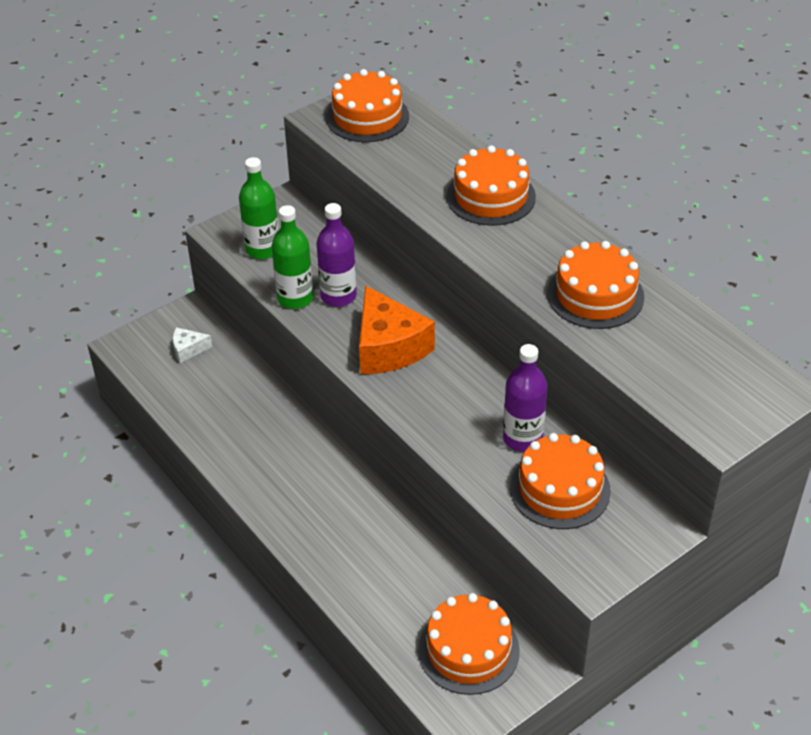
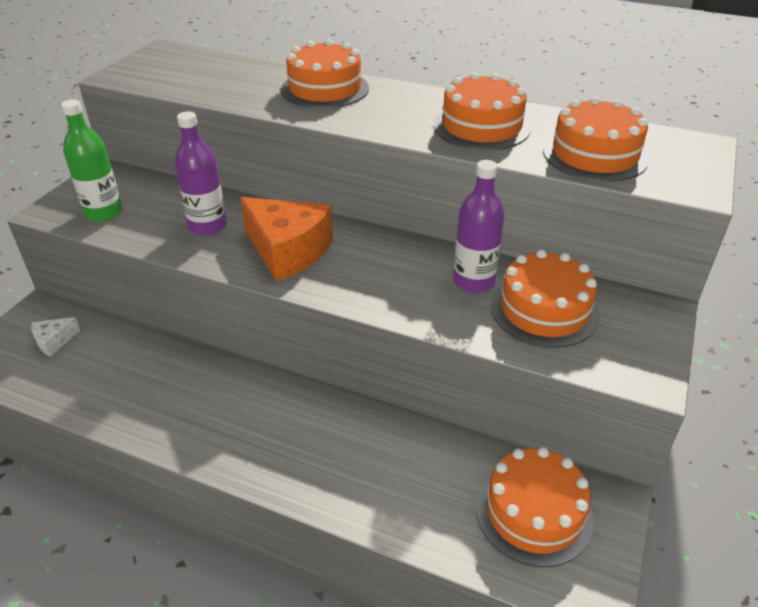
camera: 30 degrees left, 5 degrees down
green bottle [272,205,313,309] -> none
orange cake [326,69,409,142] -> orange cake moved to [543,96,649,182]

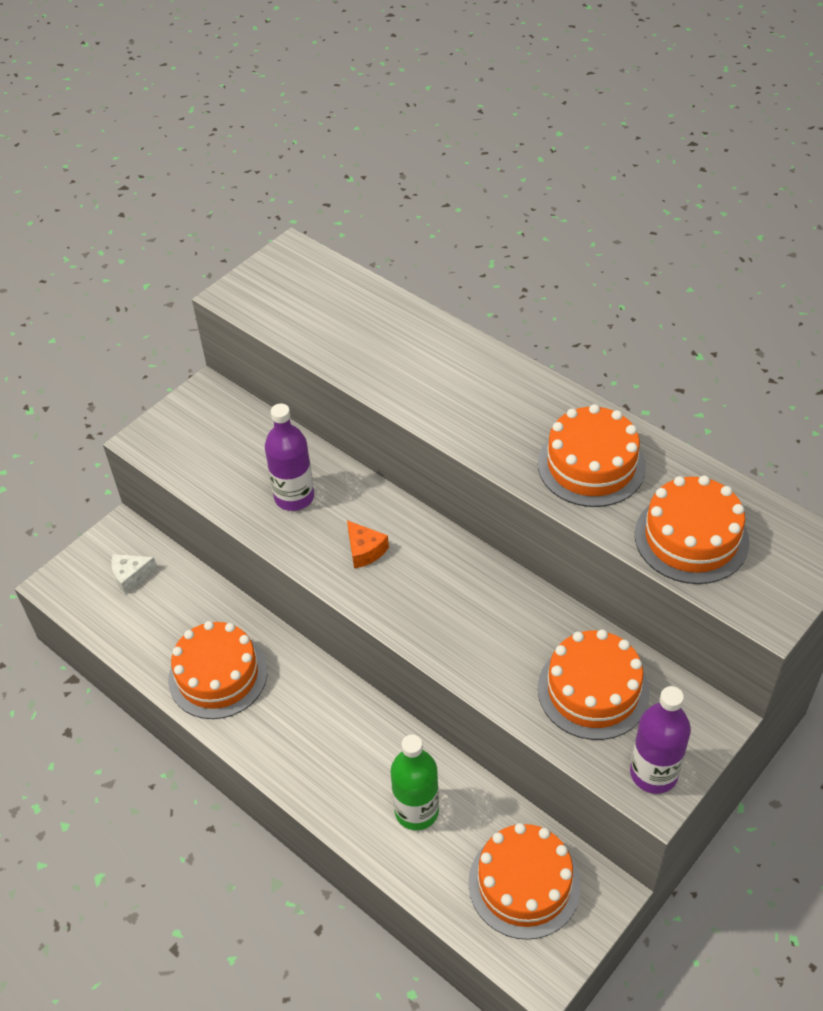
camera: 20 degrees right, 10 degrees up
green bottle [61,100,122,221] -> green bottle moved to [391,735,439,830]
orange cheese [240,197,333,281] -> orange cheese [347,520,389,569], size x0.47
orange cake [281,39,369,108] -> orange cake moved to [168,621,267,719]
purple bottle [453,160,505,293] -> purple bottle moved to [630,686,691,794]

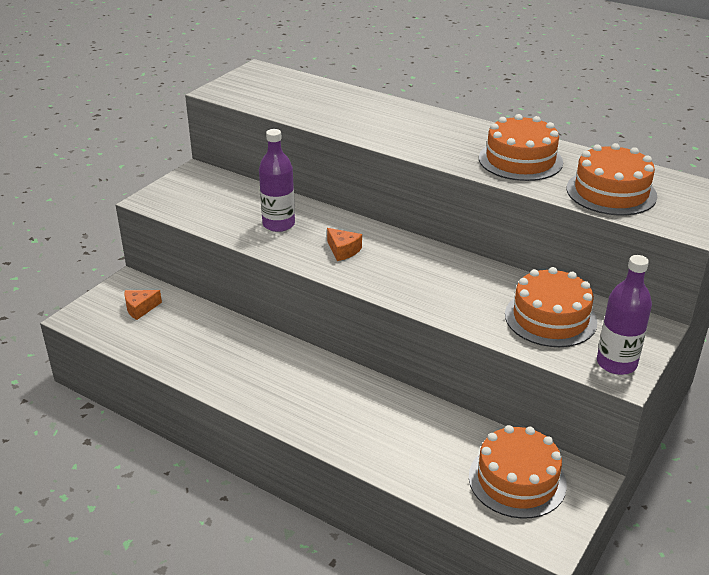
camera: 10 degrees left, 15 degrees down
white cheese [111,554,157,594] -> orange cheese [124,290,162,320]
orange cake [168,621,267,719] -> none
green bottle [391,735,439,830] -> none

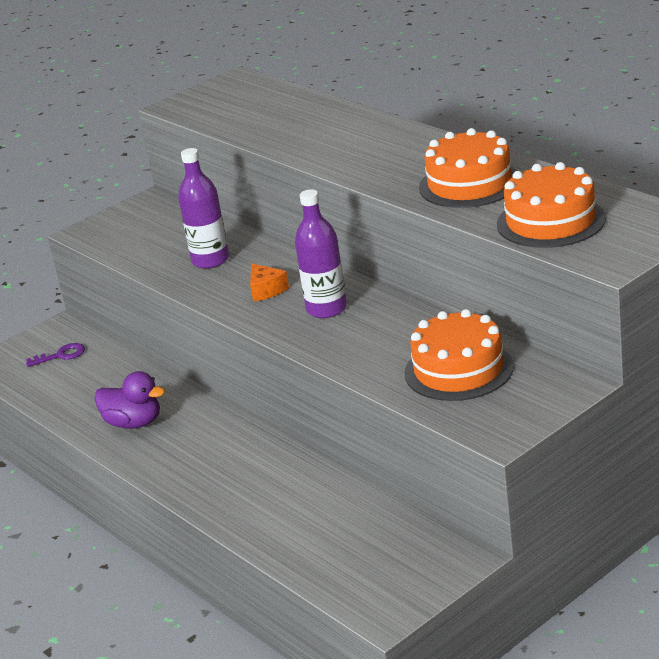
camera: 20 degrees right, 5 degrees down
orange cheese [124,290,162,320] -> purple key [26,343,85,367]
orange cake [469,425,567,519] -> none
purple bottle [597,255,652,375] -> purple bottle moved to [295,189,347,318]
none -> purple duck [94,371,165,429]

